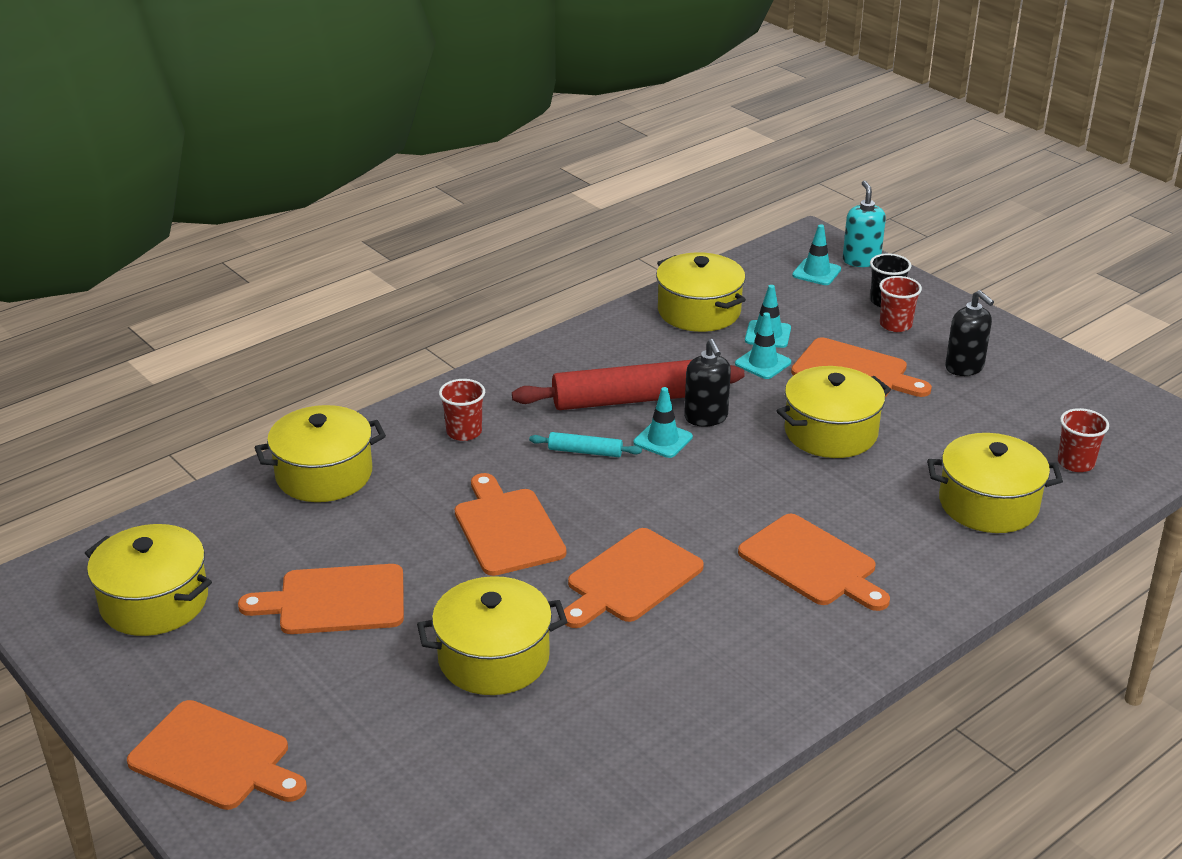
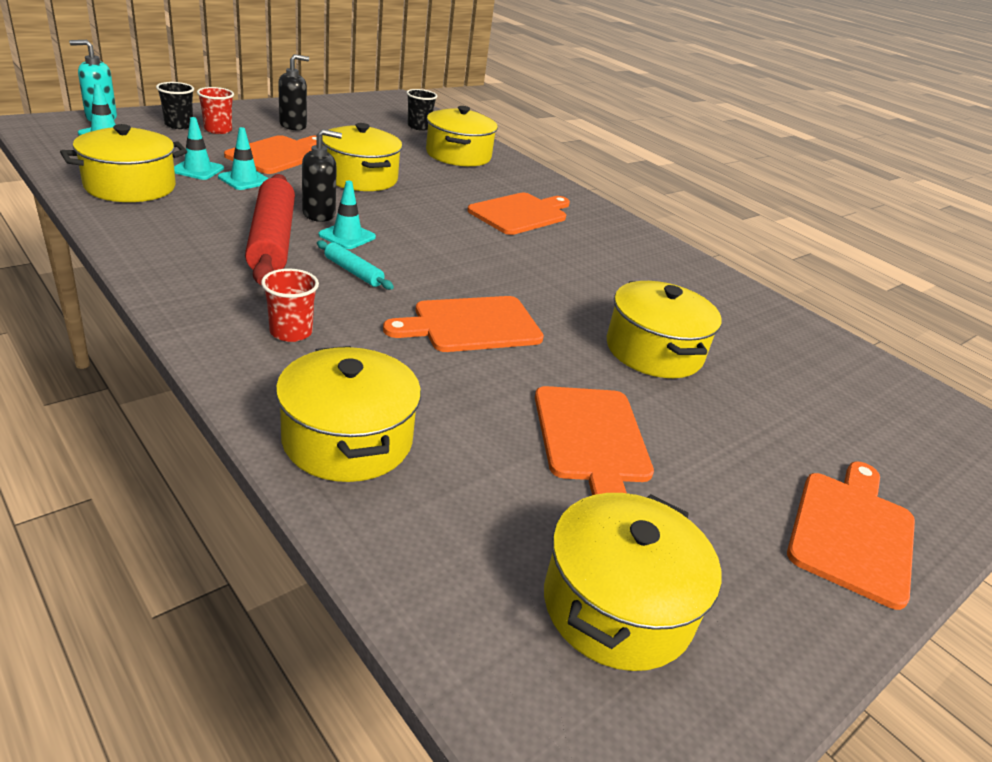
camera: 95 degrees left, 0 degrees up
turquoise rolling pin [529,432,642,457] -> turquoise rolling pin turned 60 degrees counterclockwise [317,240,394,290]
orange cutting board [564,528,704,628] -> none
red cup [1058,408,1109,472] -> black cup [406,89,437,131]

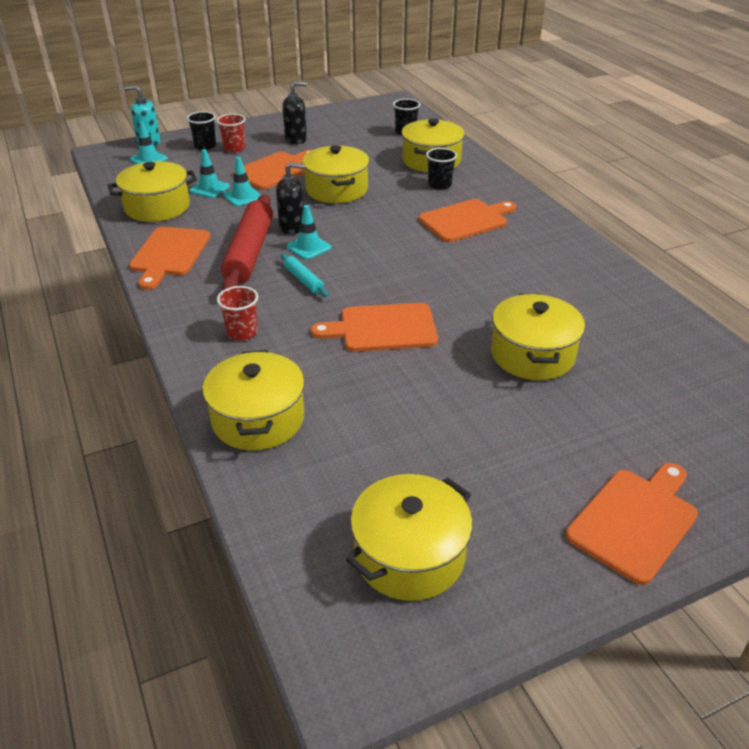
camera: 20 degrees right, 5 degrees up
orange cutting board [535,386,654,495] -> orange cutting board moved to [129,227,211,290]
none -> black cup [426,148,457,190]

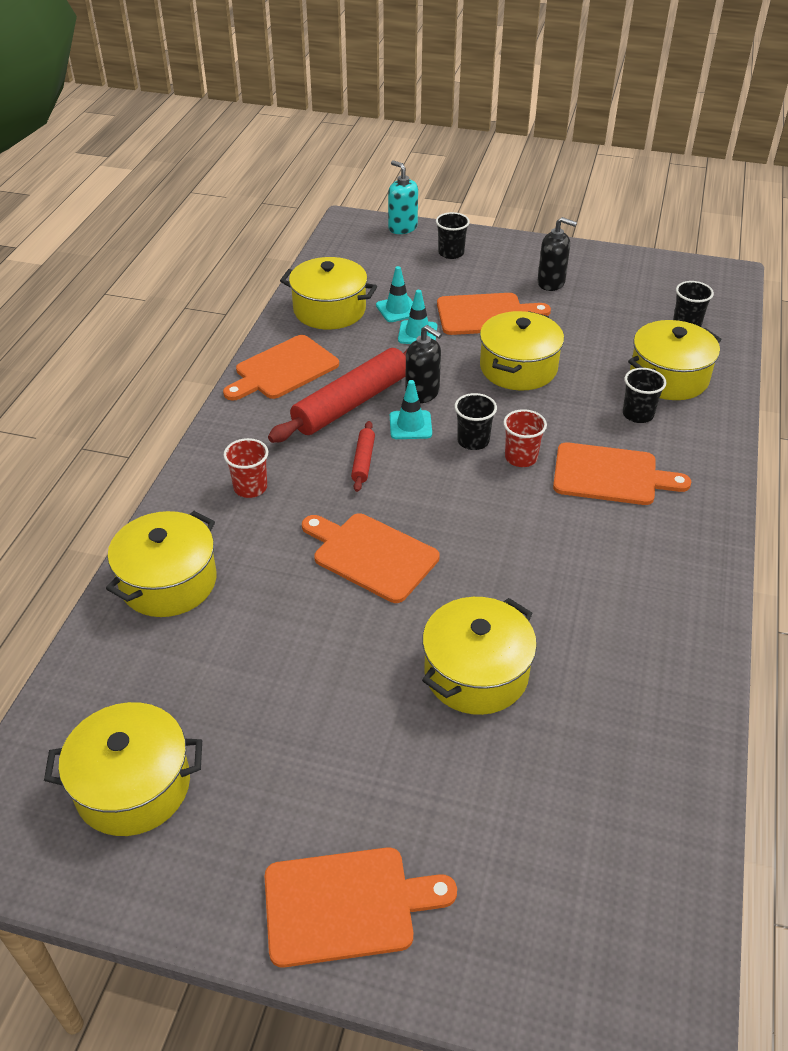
camera: 40 degrees right, 5 degrees up
turquoise traffic cone [130,121,168,164] -> none
red cup [217,114,245,152] -> red cup moved to [503,409,547,467]
turquoise rolling pin [281,254,329,297] -> red rolling pin [351,421,375,492]
none -> black cup [455,393,497,450]

